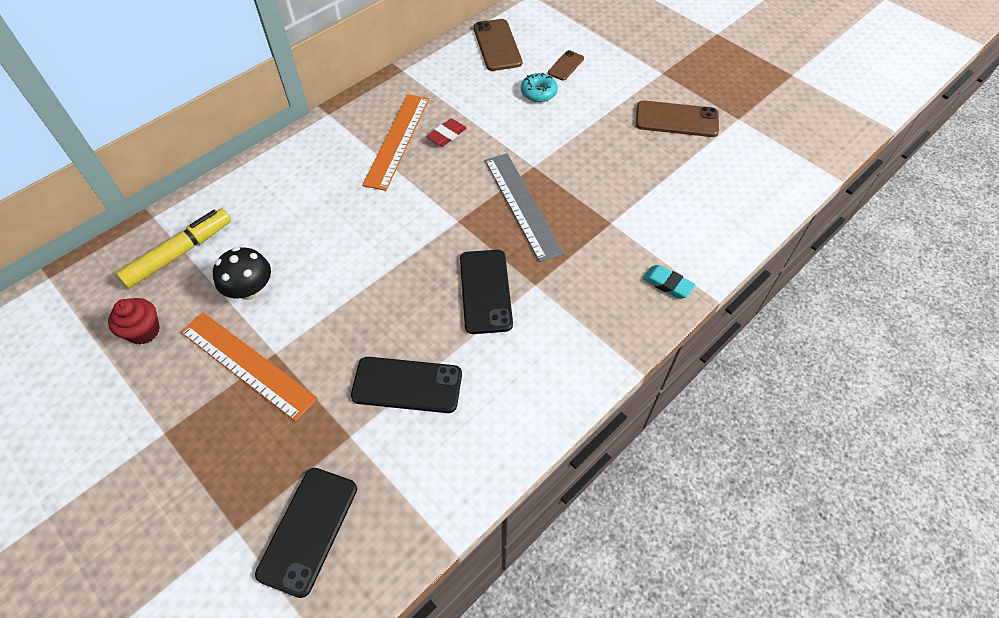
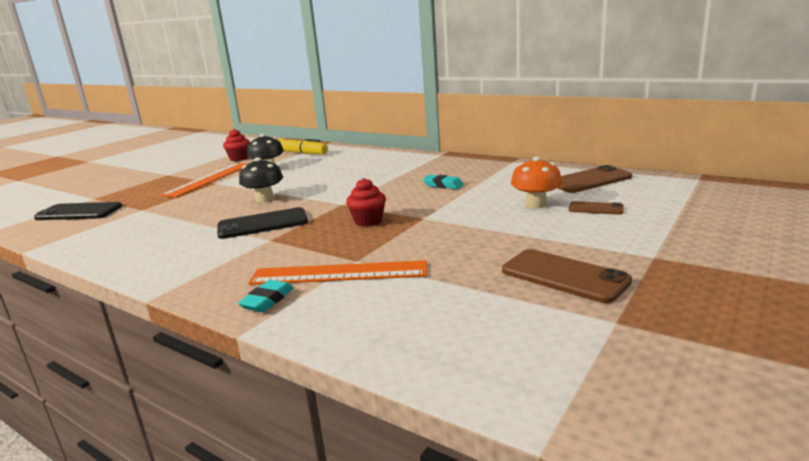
camera: 80 degrees right, 35 degrees down
black phone [351,357,462,413] -> none
orange ruler [362,94,429,191] -> orange ruler moved to [248,260,427,285]
red eraser [427,118,467,147] -> turquoise eraser [423,175,464,189]
grey ruler [485,153,564,262] -> red cupcake [346,178,386,227]
turquoise donut [521,73,558,102] -> orange mushroom [511,157,562,209]
brown phone [636,100,719,137] -> brown phone turned 45 degrees counterclockwise [502,249,632,303]
none -> black mushroom [239,157,283,202]

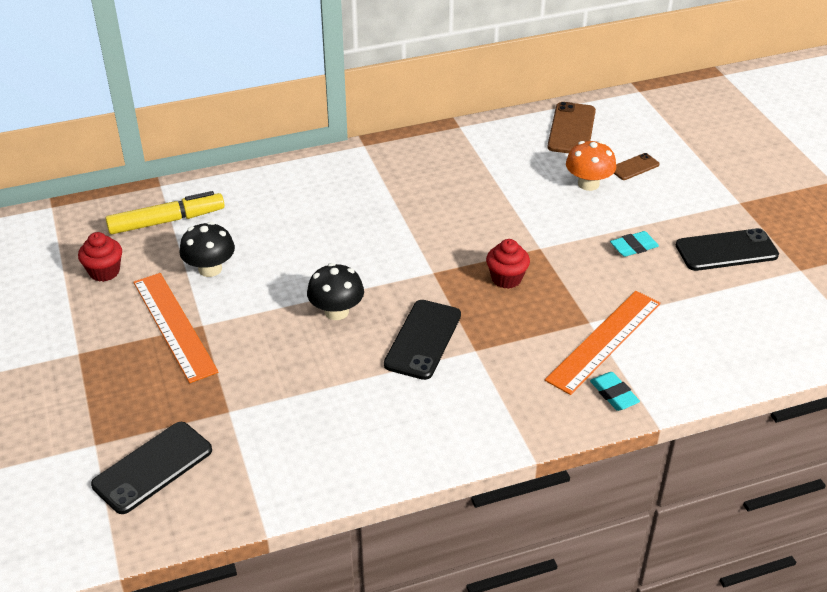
camera: 55 degrees left, 20 degrees up
turquoise eraser [423,175,464,189] -> turquoise eraser moved to [610,231,659,257]
brown phone [502,249,632,303] -> black phone [676,228,779,271]

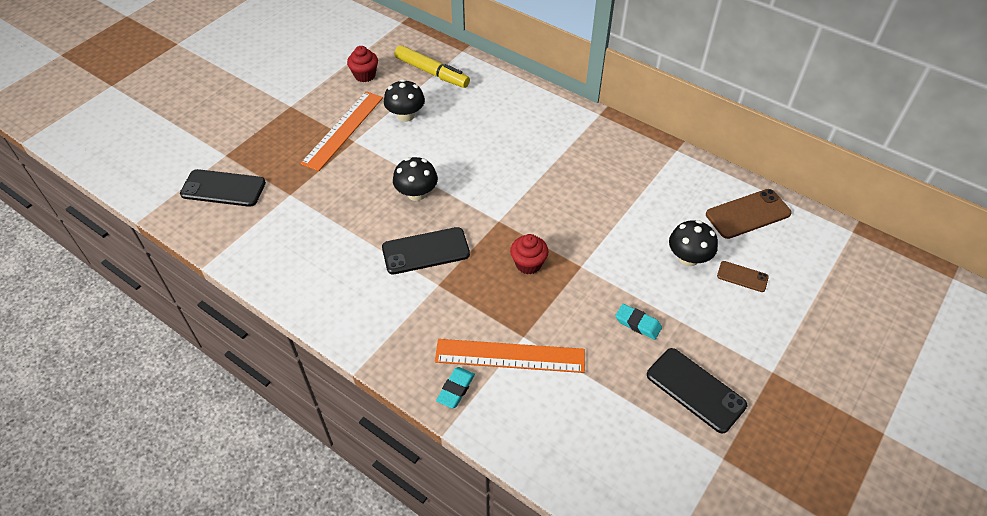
camera: 55 degrees right, 10 degrees up
orange mushroom [566,141,616,191] -> black mushroom [669,220,718,266]

